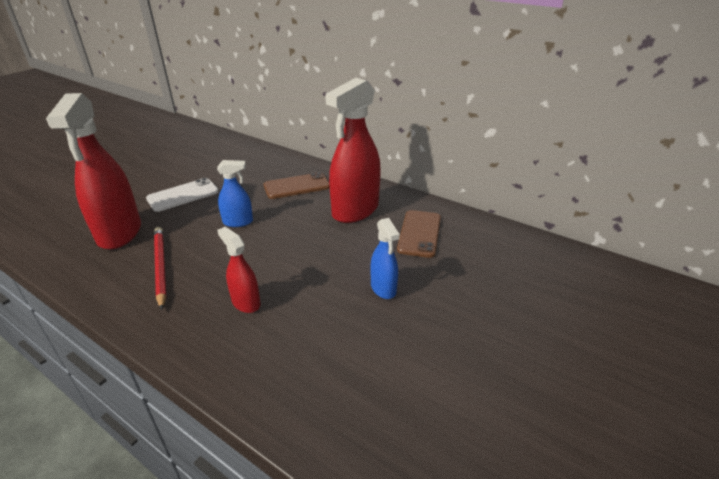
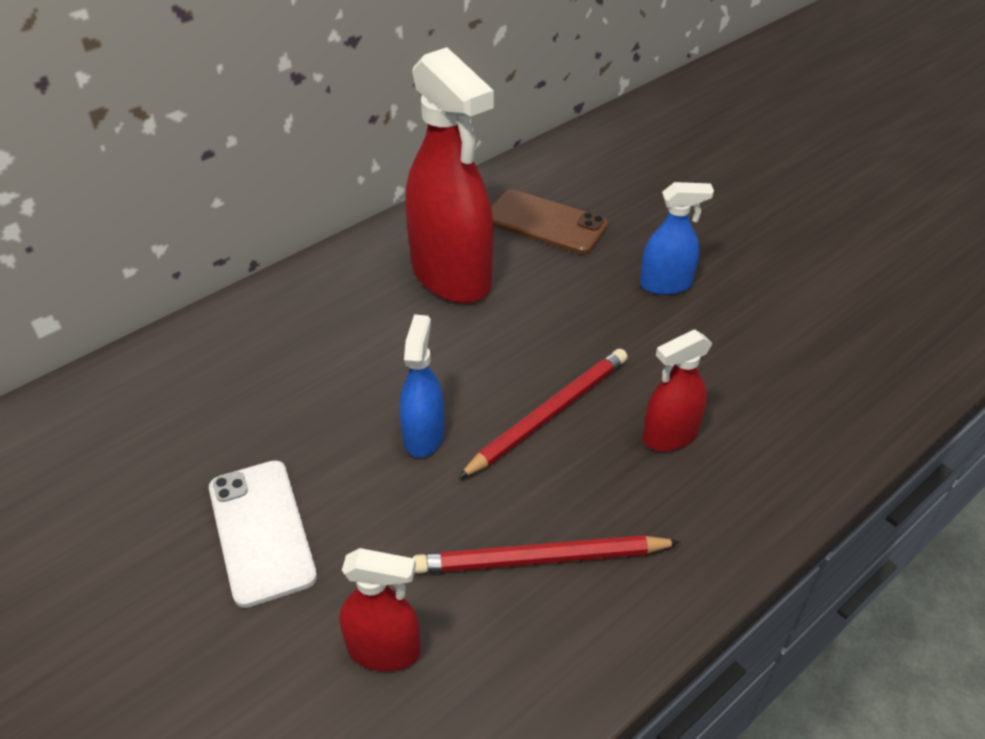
camera: 75 degrees left, 10 degrees up
red spray bottle [46,93,141,249] -> red spray bottle [339,548,421,671], size x0.50
brown phone [264,172,330,199] -> none
none -> red pencil [458,348,628,479]

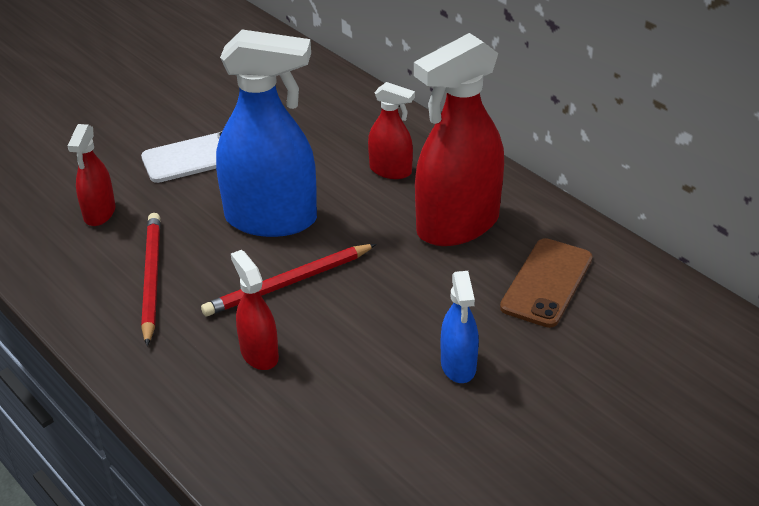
camera: 90 degrees right, 5 degrees down
blue spray bottle [399,314,444,458] -> blue spray bottle [216,29,317,237], size x1.99
red pencil [458,348,628,479] -> red pencil turned 105 degrees clockwise [201,244,376,316]
none -> red spray bottle [368,82,415,179]

